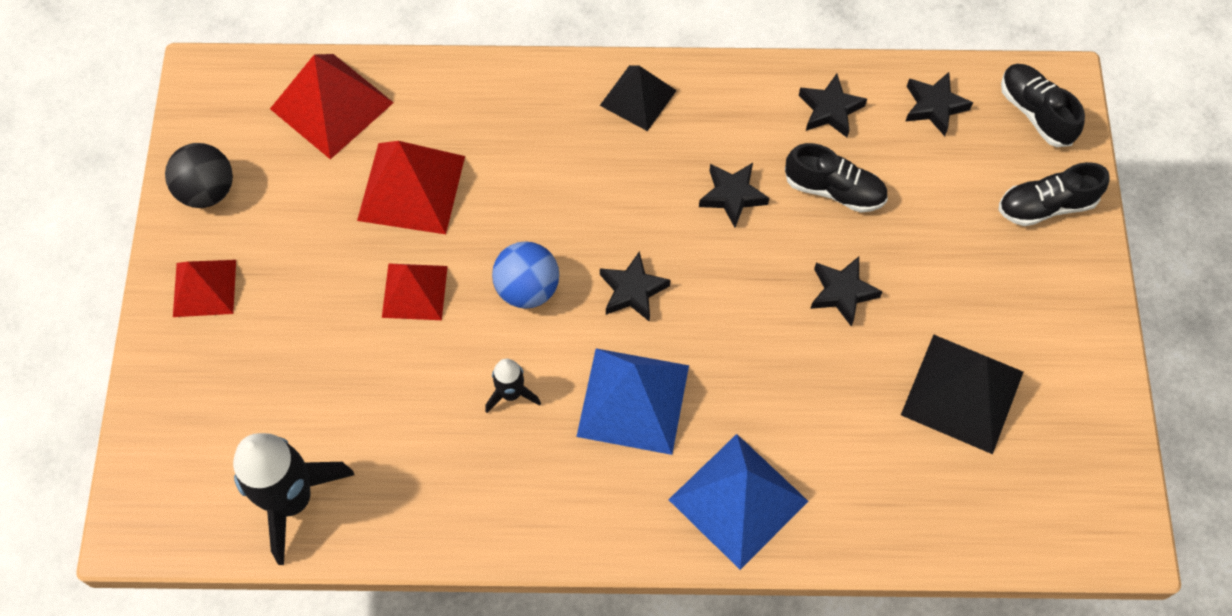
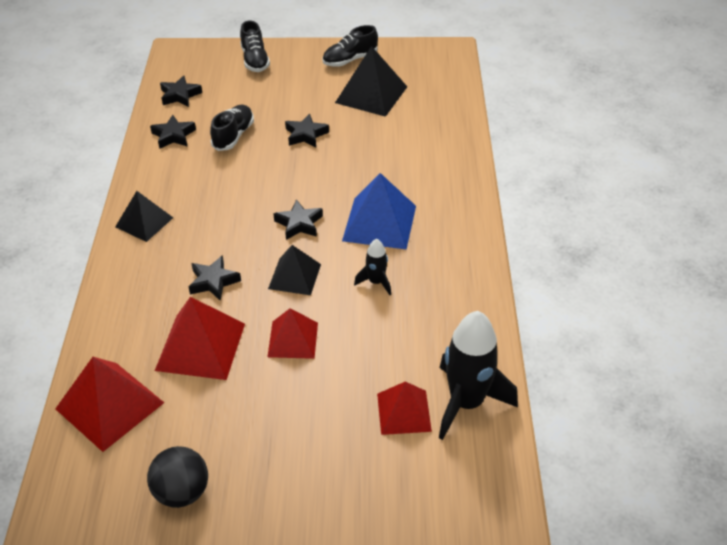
camera: 90 degrees left, 20 degrees down
red pyramid [173,260,236,317] -> red pyramid moved to [377,381,432,435]
blue ball [492,241,559,309] -> black pyramid [268,245,321,295]
blue pyramid [669,434,809,570] -> none
black star [699,163,769,227] -> black star moved to [189,255,241,301]
black shoe [1001,64,1085,147] -> black shoe moved to [322,25,378,67]

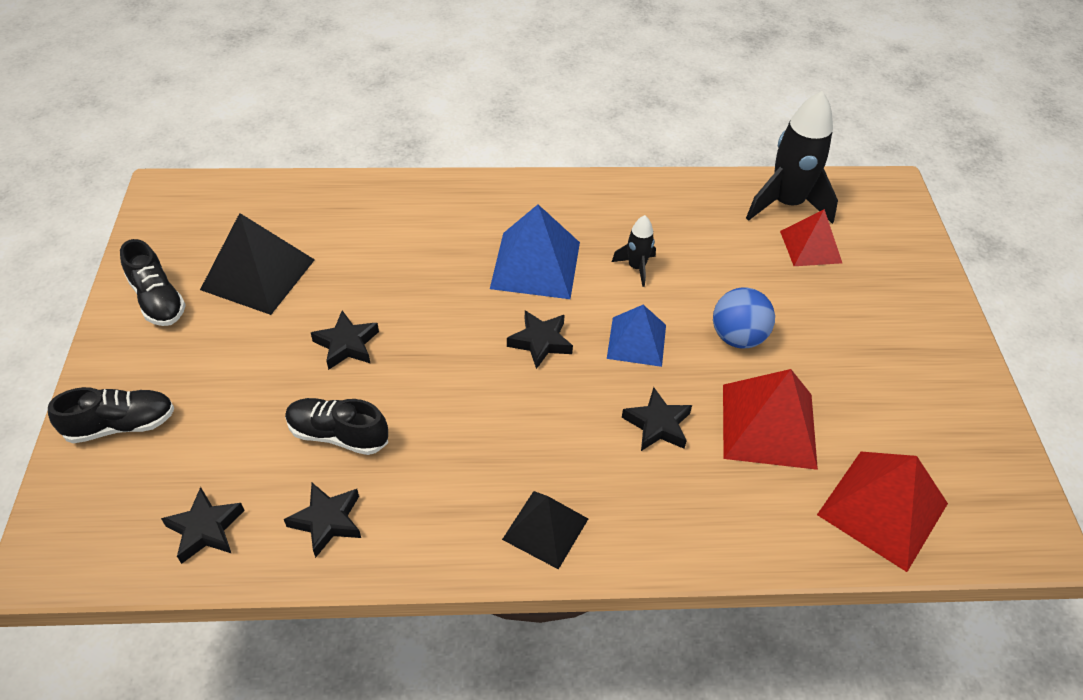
camera: 95 degrees left, 5 degrees up
black ball [147,446,208,508] -> none
red pyramid [267,308,318,359] -> blue ball [713,287,775,348]
black pyramid [268,245,321,295] -> blue pyramid [607,305,666,367]

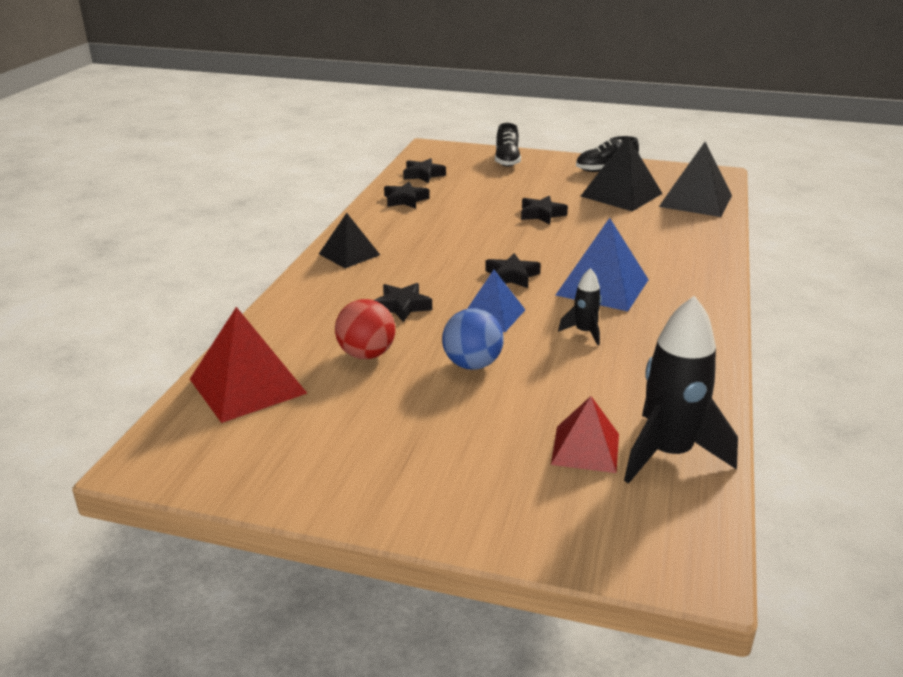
camera: 110 degrees right, 20 degrees down
black shoe [285,398,388,455] -> none
red pyramid [723,369,818,470] -> red ball [335,299,395,359]
none -> black pyramid [659,142,732,217]

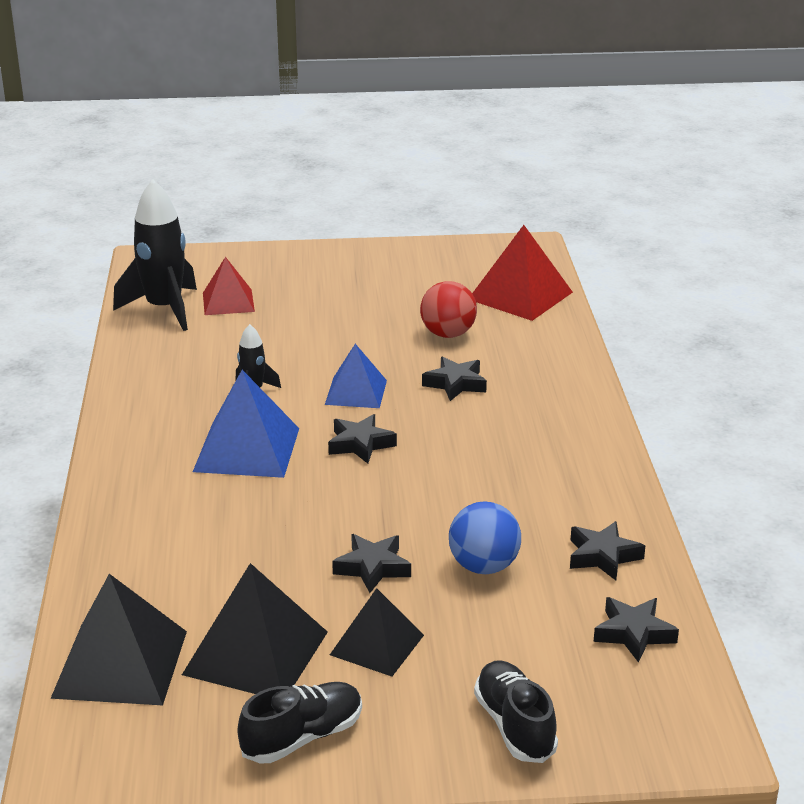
camera: 160 degrees right, 0 degrees up
black pyramid [319,213,380,268] -> black pyramid moved to [330,588,424,677]
blue ball [442,308,504,370] -> blue ball moved to [449,501,521,574]

